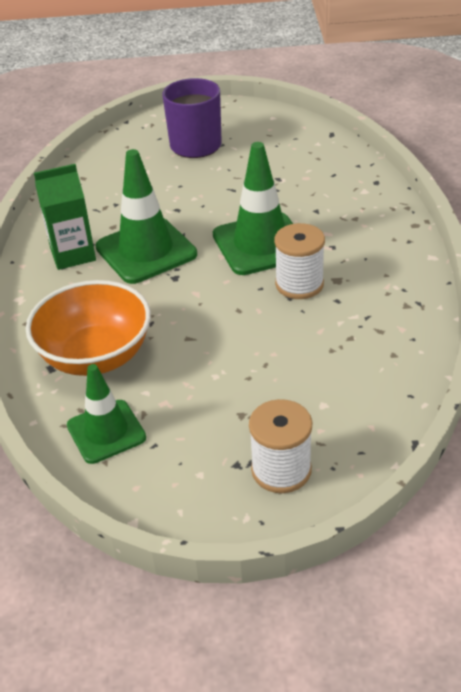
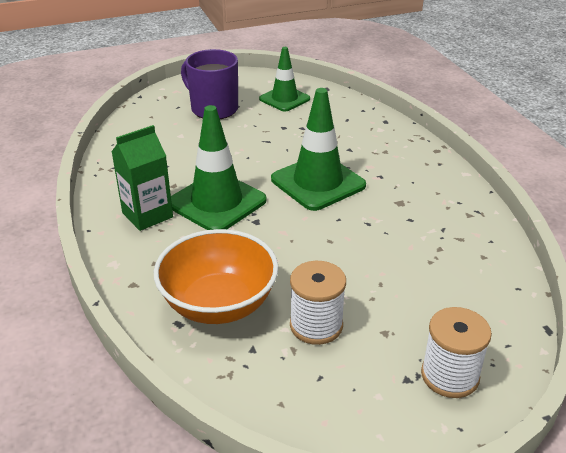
camera: 20 degrees left, 5 degrees down
green traffic cone [67,364,146,464] -> green traffic cone moved to [259,47,310,112]
white spool [274,223,325,299] -> white spool moved to [290,261,346,345]

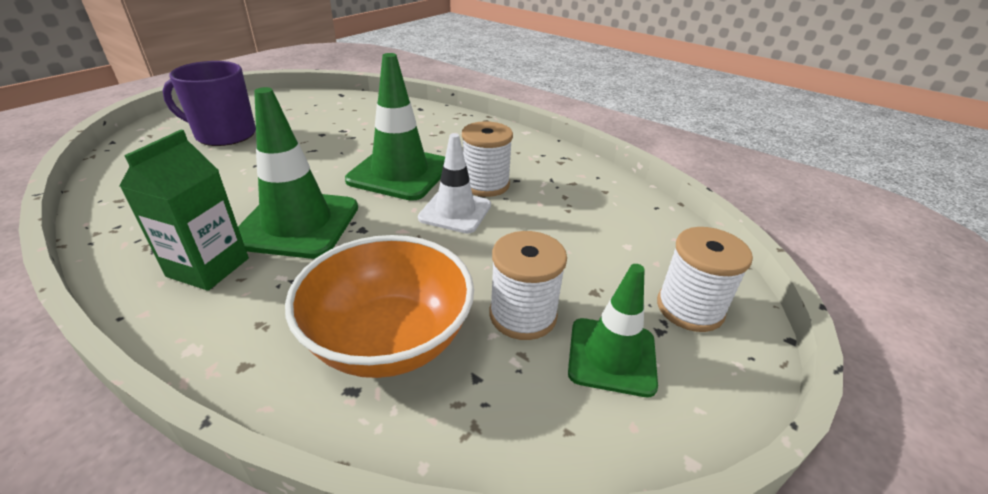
camera: 35 degrees left, 0 degrees up
green traffic cone [259,47,310,112] -> green traffic cone moved to [568,264,658,397]
none -> white traffic cone [418,133,491,234]
none -> white spool [462,121,513,197]

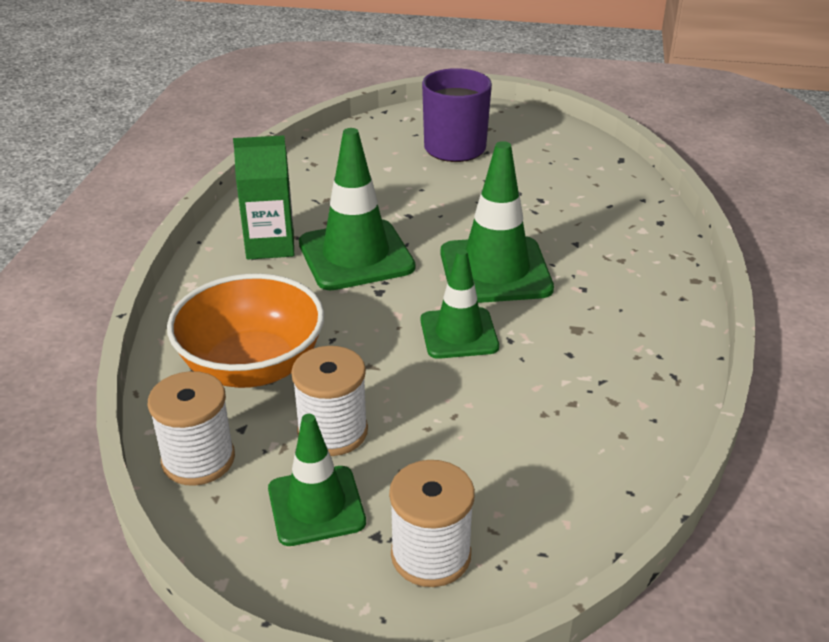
camera: 65 degrees right, 0 degrees up
white traffic cone [418,133,491,234] -> green traffic cone [421,249,499,359]
white spool [462,121,513,197] -> white spool moved to [148,371,235,486]

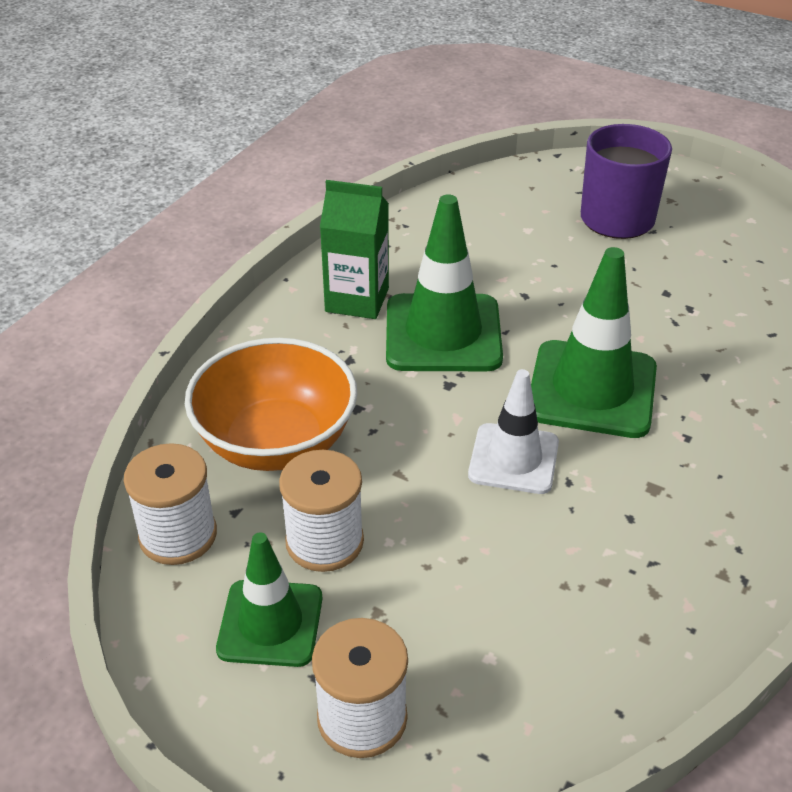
camera: 20 degrees right, 5 degrees up
green traffic cone [421,249,499,359] -> white traffic cone [468,369,559,494]

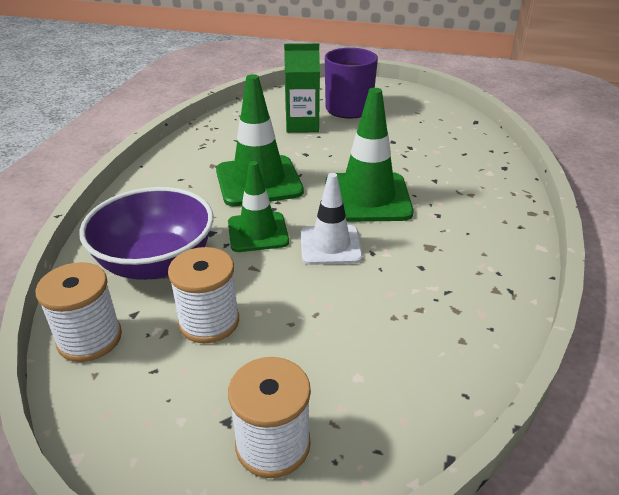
camera: 15 degrees left, 5 degrees down
orange bowl [185,338,357,471] -> purple bowl [79,187,214,280]
green traffic cone [216,532,322,667] -> green traffic cone moved to [228,161,289,252]
green carton [320,180,389,319] -> green carton moved to [284,43,320,133]

